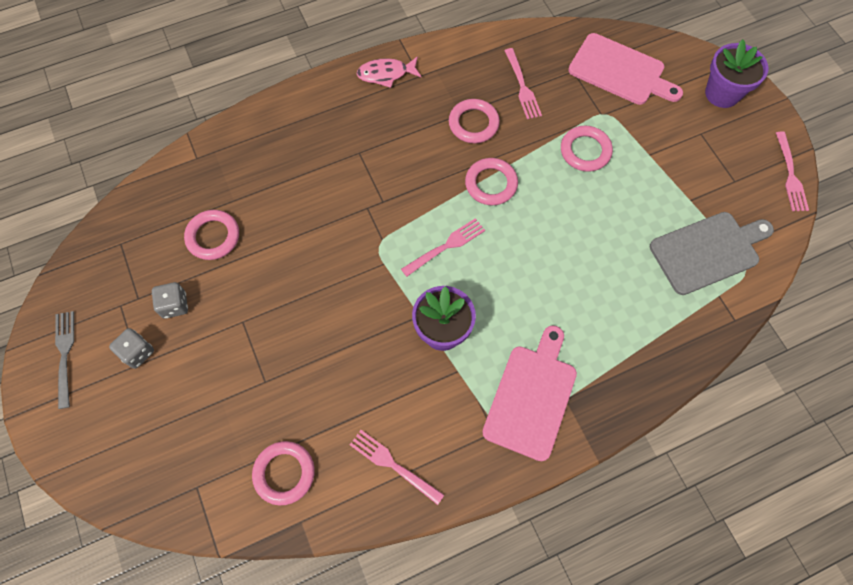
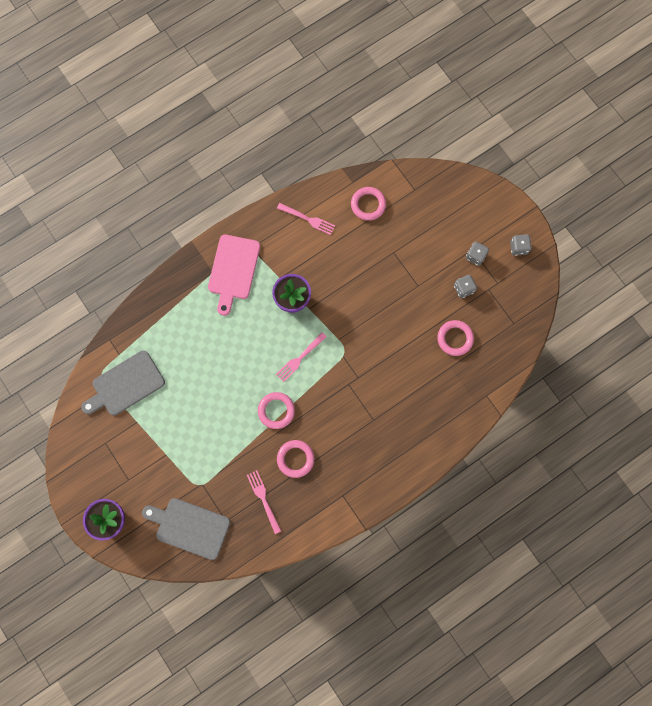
camera: 170 degrees right, 10 degrees up
grey fork [55,311,74,409] -> grey dice [510,234,532,256]
pink fish [357,56,422,88] -> none
pink ring [561,126,613,172] -> none
pink cutting board [568,33,683,105] -> grey cutting board [142,498,230,560]
pink fork [776,131,809,211] -> none

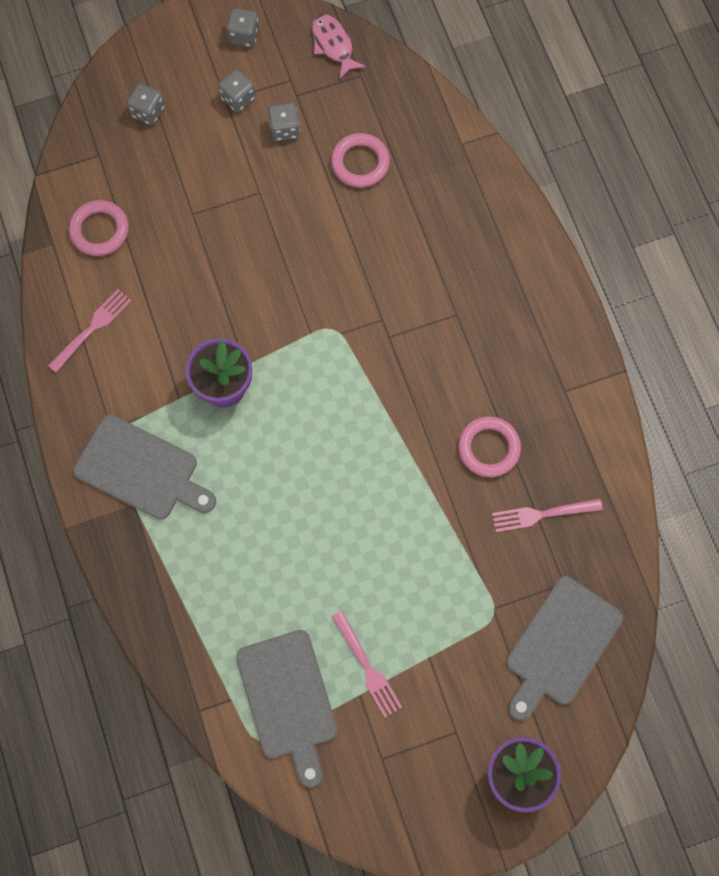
camera: 75 degrees left, 5 degrees down
pink cutting board [208,235,260,316] -> grey cutting board [73,415,216,519]
pink ring [258,392,295,429] -> none
pink fork [276,332,327,382] -> pink fork moved to [332,611,402,718]
none -> grey dice [127,84,165,125]
none -> pink fish [312,14,366,79]

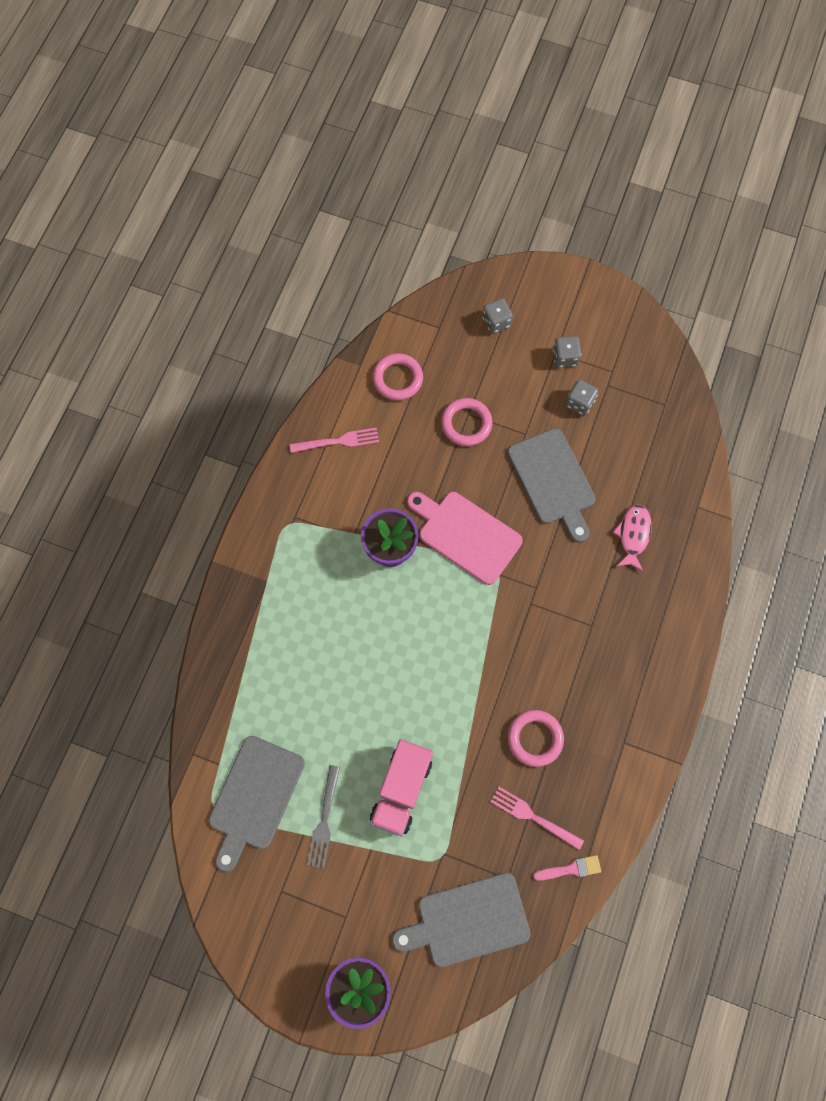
camera: 40 degrees right, 0 degrees up
grey cutting board [73,415,216,519] -> grey cutting board moved to [507,428,596,543]
grey dice [227,8,259,47] -> none
pink fish [312,14,366,79] -> pink fish moved to [613,504,652,572]
pink ring [331,133,390,188] -> pink ring moved to [441,398,493,446]
pink fork [332,611,402,718] -> grey fork [307,765,340,868]
none -> pink truck [370,739,433,837]
none -> pink cutting board [407,492,523,585]
none -> pink brush [533,855,601,881]

